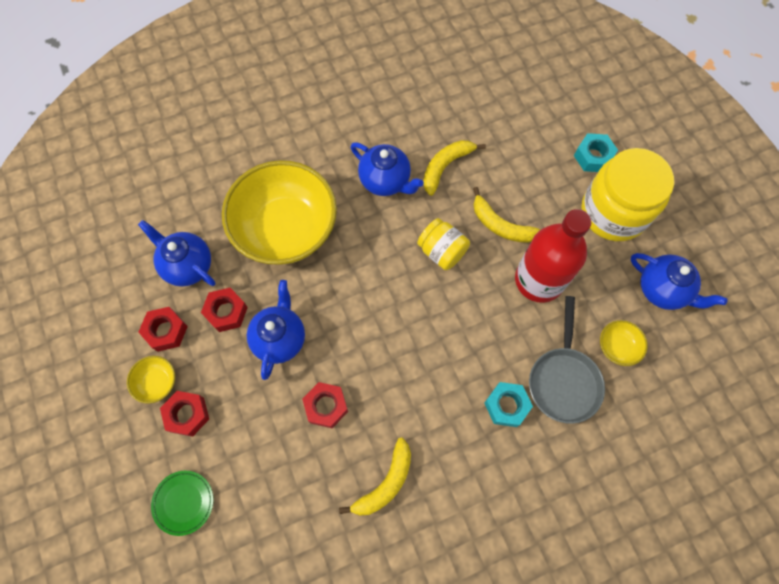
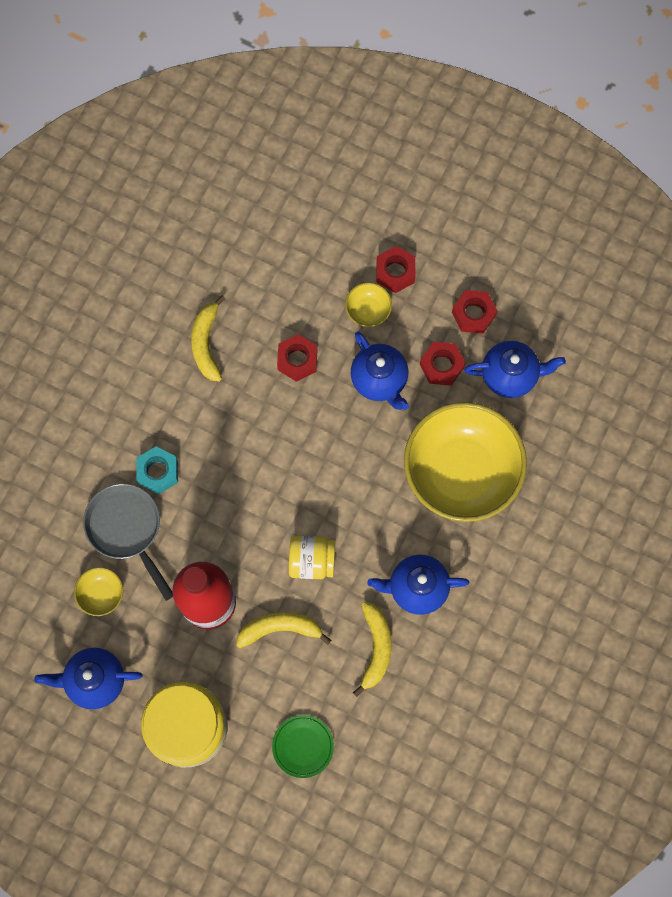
camera: 140 degrees right, 5 degrees up
yellow bowl [127,356,175,404] -> yellow bowl moved to [345,283,392,327]
green plate [151,471,213,536] -> green plate moved to [272,715,334,778]
turquoise nut [574,133,618,172] -> none

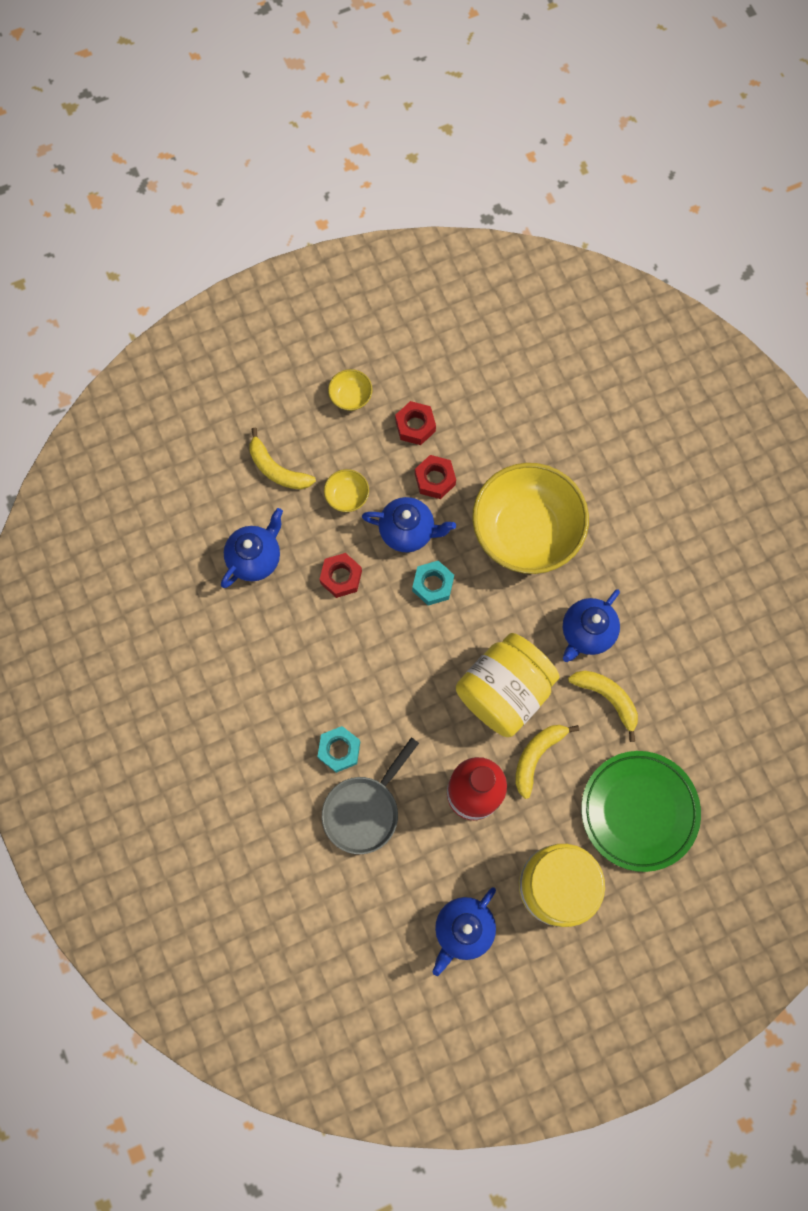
camera: 50 degrees left, 0 degrees up
yellow bowl [74,567,123,616] -> yellow bowl moved to [328,369,373,411]
grey pan [83,484,173,601] -> grey pan turned 60 degrees counterclockwise [322,737,419,854]
yellow banana [191,295,225,382] -> yellow banana moved to [250,428,316,489]
green plate [272,715,334,778] -> green plate [581,751,701,872], size x2.01
yellow jar [289,535,335,579] -> yellow jar [456,633,560,737], size x1.85
red nut [377,246,415,293] -> none
blue teapot [464,341,566,398] -> blue teapot moved to [221,508,283,588]
none -> turquoise nut [412,561,454,606]

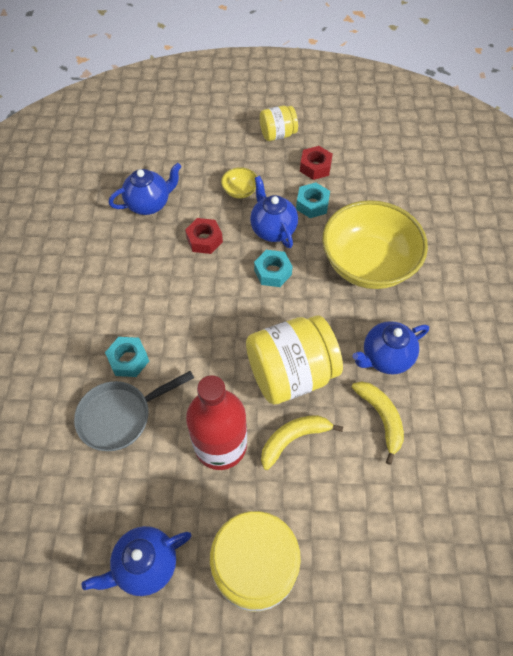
camera: 25 degrees right, 15 degrees down
yellow banana [250,428,316,489] -> none
yellow bowl [328,369,373,411] -> yellow jar [260,106,298,141]
blue teapot [362,497,456,552] -> blue teapot turned 150 degrees counterclockwise [250,176,298,248]
red nut [415,455,456,499] -> turquoise nut [296,182,330,218]
green plate [581,751,701,872] -> none

